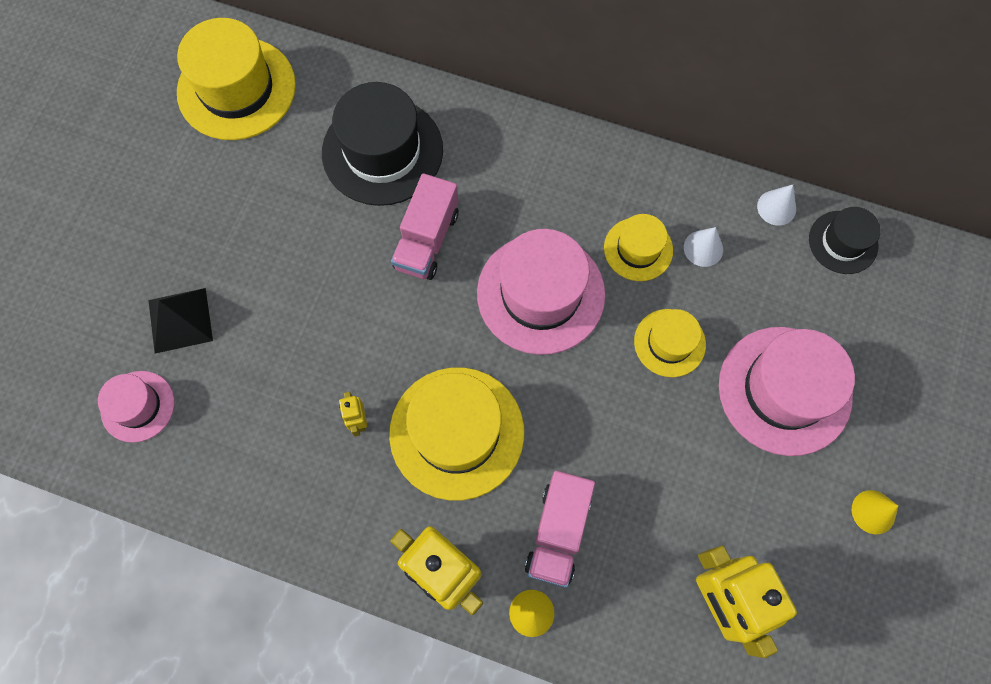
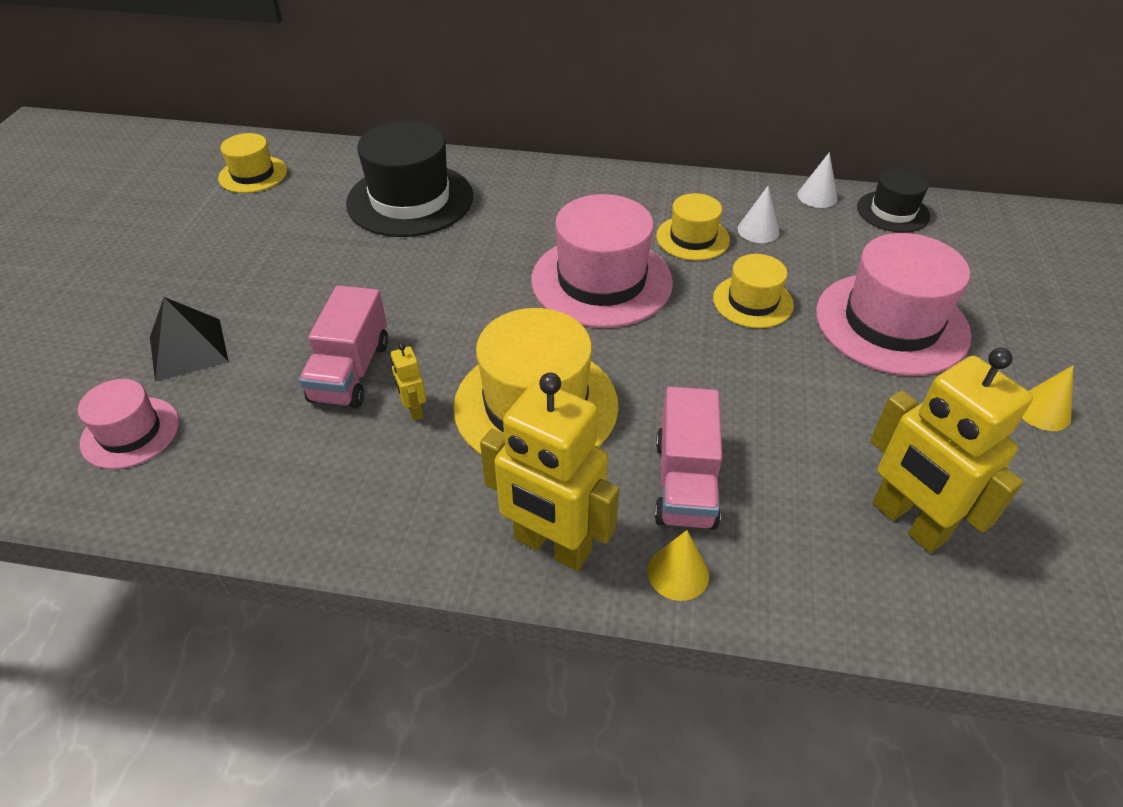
camera: 10 degrees left, 25 degrees down
yellow hat [177,18,296,140] -> yellow hat [218,133,287,193], size x0.55
pink truck [391,173,459,280] -> pink truck moved to [299,285,388,408]

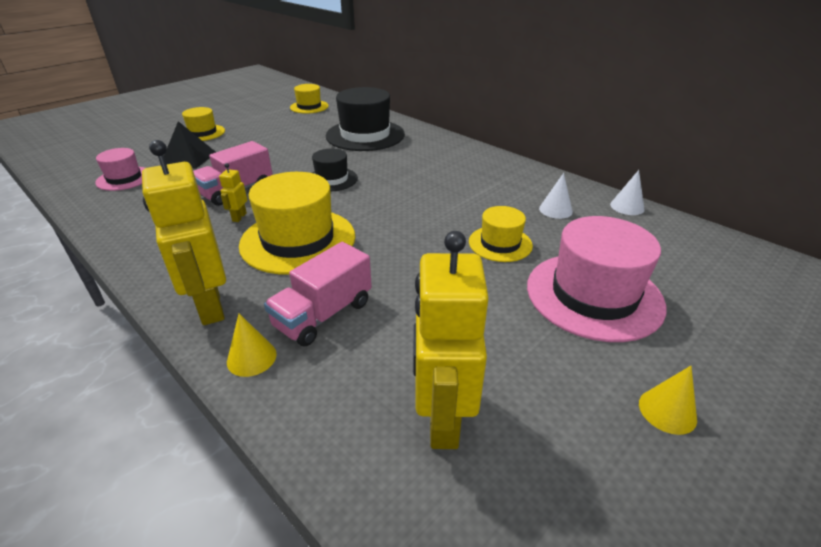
camera: 35 degrees right, 10 degrees down
pink hat [531,194,673,328] -> none
yellow hat [656,193,730,260] -> yellow hat moved to [182,107,225,141]
black hat [857,168,930,233] -> black hat moved to [312,148,358,192]

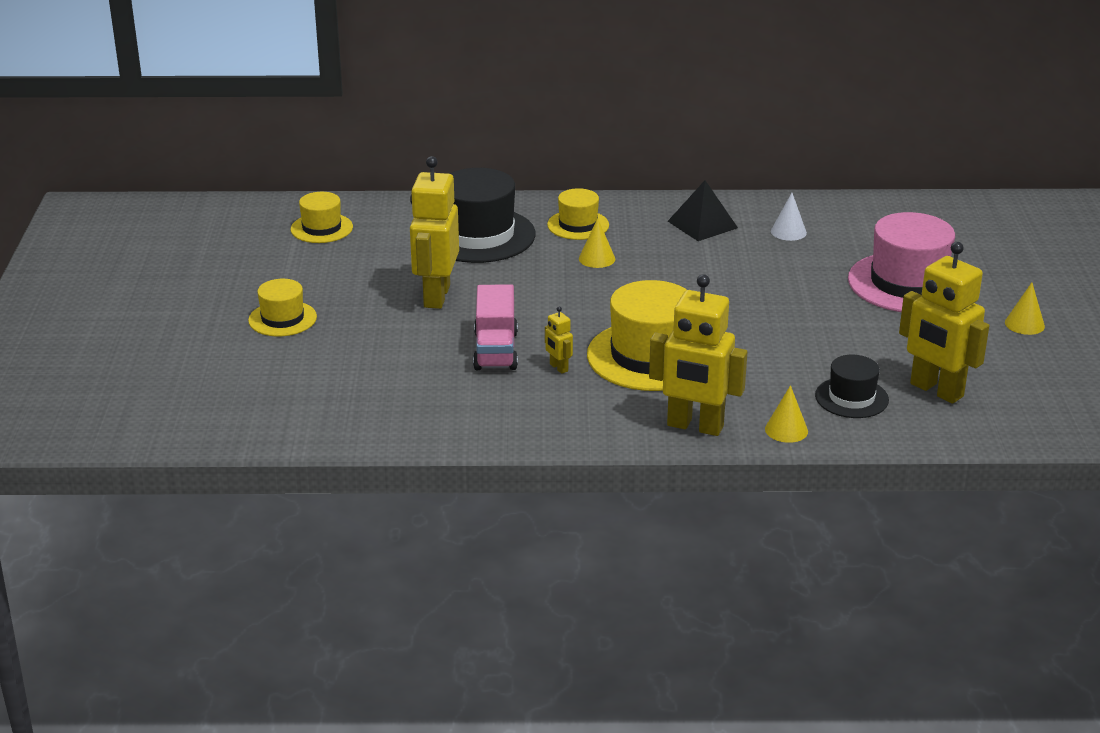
camera: 45 degrees left, 5 degrees down
pink hat [95,148,145,191] -> none
black pyramid [160,121,216,169] -> black pyramid moved to [668,180,738,241]
pink truck [264,242,372,346] -> none
black hat [312,148,358,192] -> black hat moved to [815,355,889,418]
yellow hat [469,206,533,262] -> yellow hat moved to [547,188,609,240]
white cone [610,170,645,215] -> none
none -> yellow robot [410,156,459,309]
none -> yellow cone [579,218,615,268]

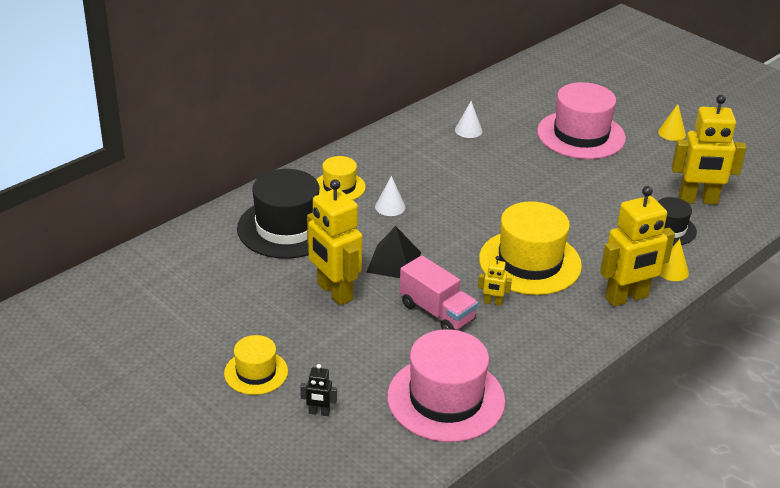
camera: 45 degrees left, 5 degrees up
yellow hat [291,192,353,243] -> none
yellow cone [579,218,615,268] -> white cone [375,176,405,216]
black pyramid [668,180,738,241] -> black pyramid moved to [366,226,421,278]
none -> black robot [300,364,337,416]
none -> pink hat [387,329,505,442]

